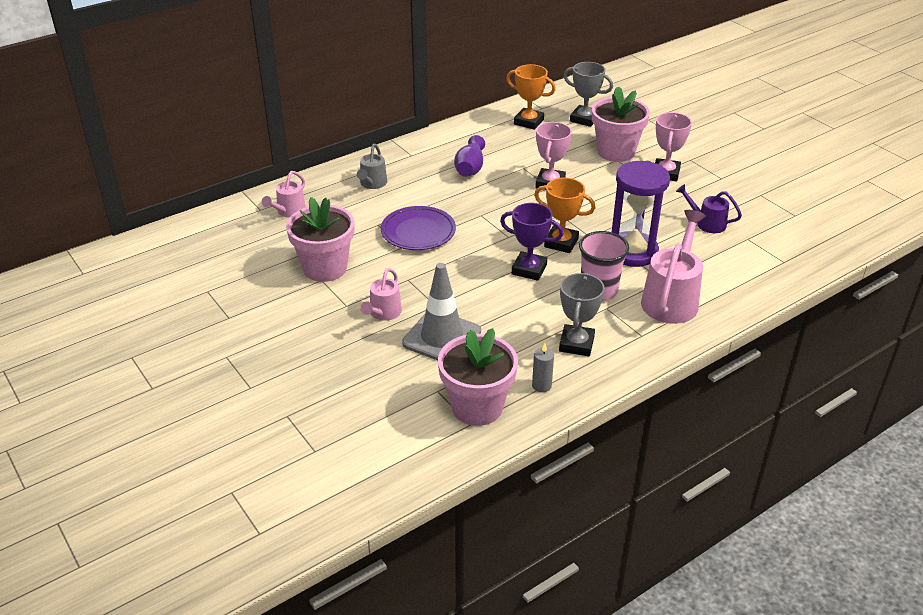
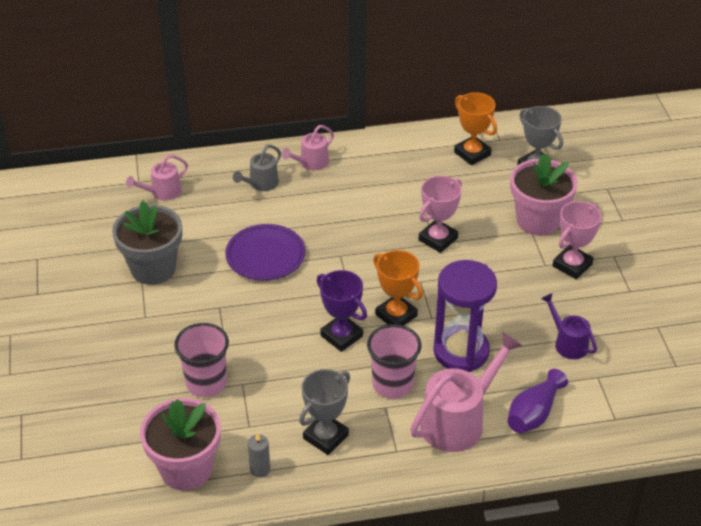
camera: 25 degrees right, 5 degrees up
pink flower pot [286,197,355,282] -> grey flower pot [112,201,182,285]
pink watering can [360,268,402,321] -> pink watering can moved to [282,125,334,170]
grey traffic cone [402,263,481,360] -> pink cup [174,323,229,397]
purple vase [454,135,485,177] -> purple vase moved to [507,369,568,433]

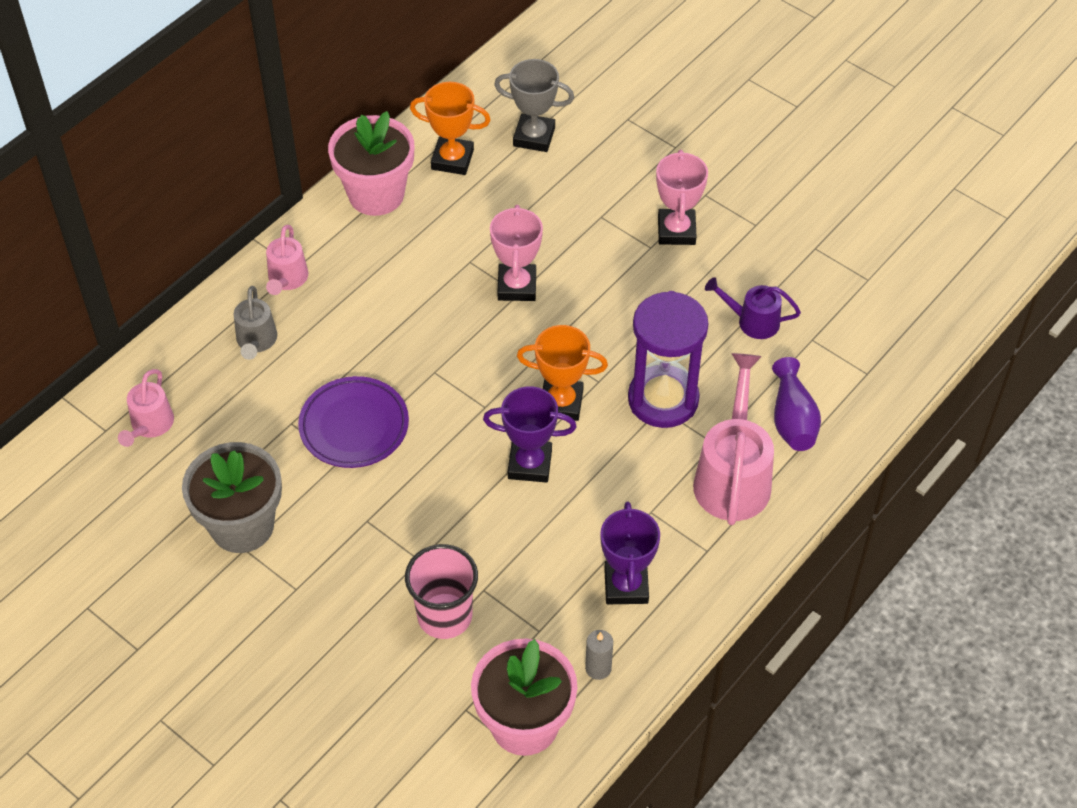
camera: 40 degrees left, 10 degrees up
grey trophy [299,369,350,455] -> purple trophy [600,502,660,604]
pink cup [367,324,421,399] -> none
pink flower pot [510,154,578,236] -> pink flower pot moved to [328,111,414,216]

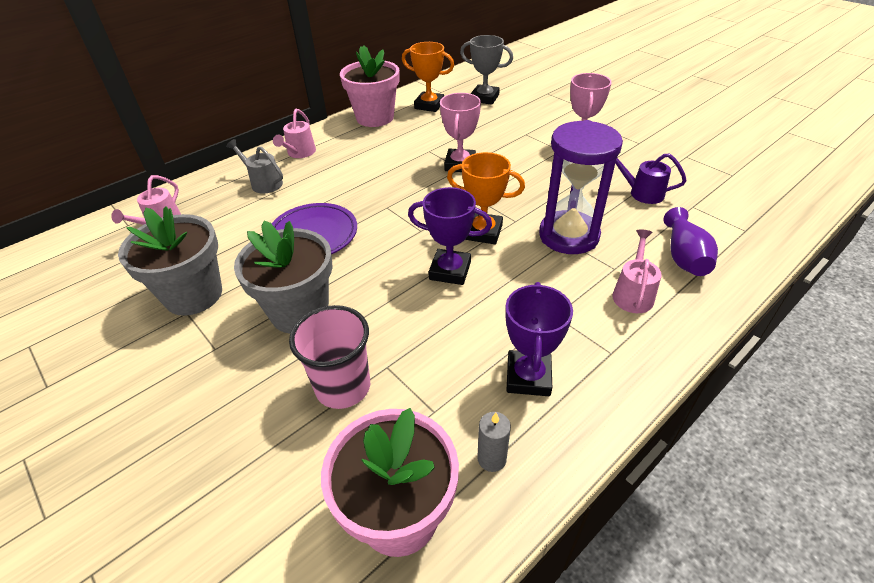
camera: 10 degrees right, 10 degrees down
grey watering can [234,286,277,360] -> grey watering can turned 120 degrees clockwise [226,139,283,193]
pink watering can [693,353,774,525] -> pink watering can [612,230,662,313], size x0.56
none -> grey flower pot [234,221,333,333]

